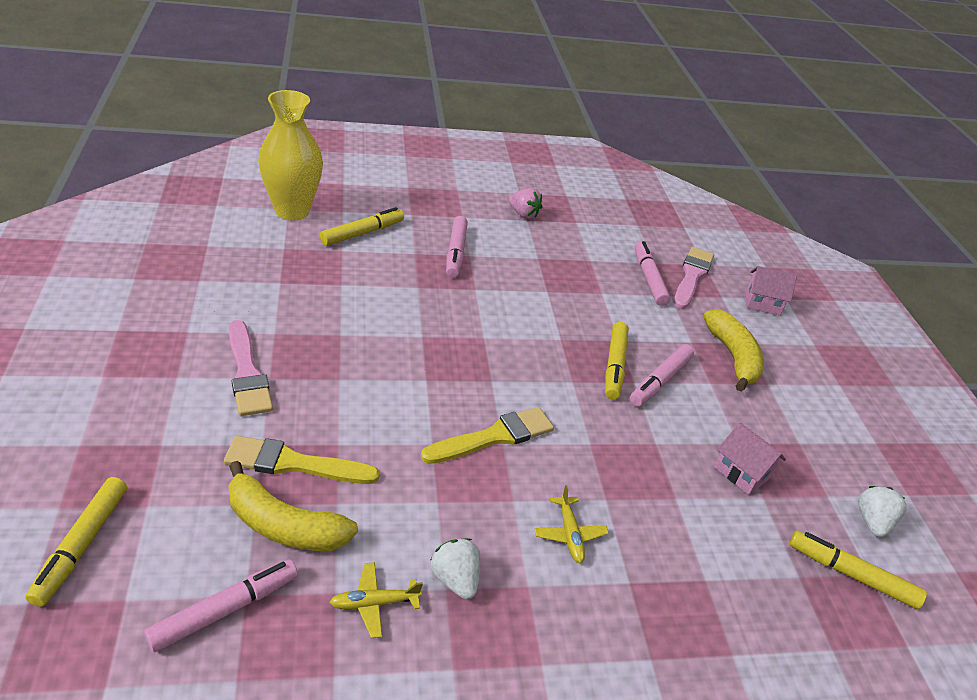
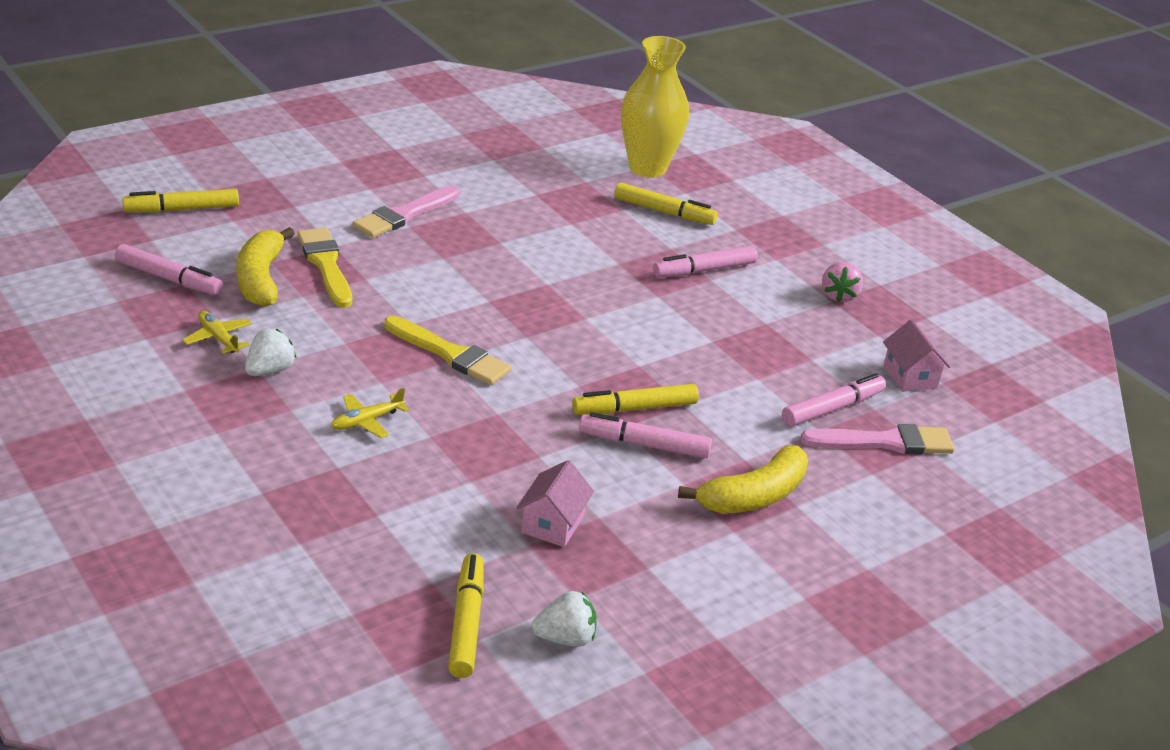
camera: 65 degrees right, 5 degrees down
pink house [746,266,797,316] -> pink house moved to [883,320,950,392]

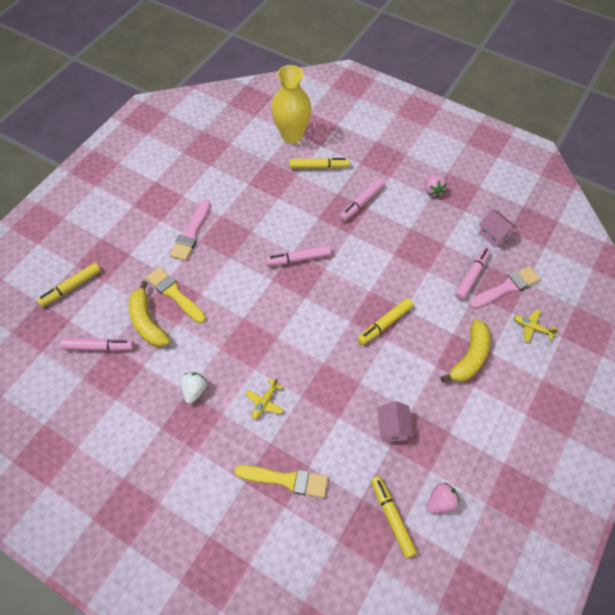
camera: 20 degrees left, 25 degrees up
yellow plane [183,311,252,354] -> yellow plane moved to [513,309,559,342]
yellow brush [384,316,512,385] -> yellow brush moved to [234,465,328,498]
white strawberry [531,591,597,647] -> pink strawberry [426,482,459,513]
pink marker [579,412,712,458] -> pink marker moved to [266,245,331,266]

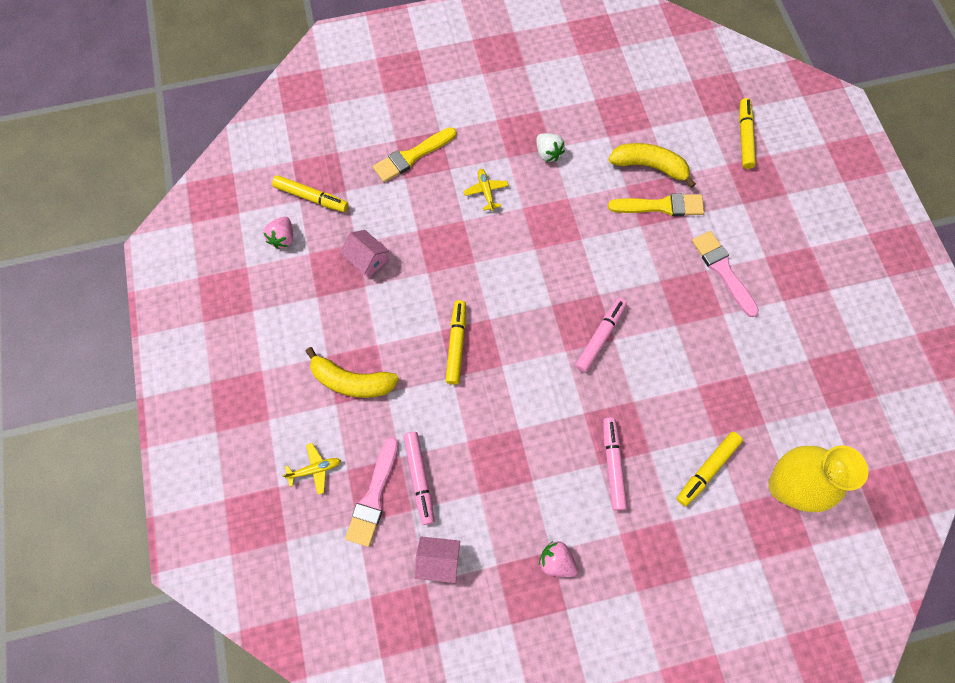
camera: 135 degrees right, 10 degrees up
pink marker [60,338,134,351] -> none
yellow banana [441,319,490,382] -> yellow banana turned 60 degrees counterclockwise [305,347,399,398]

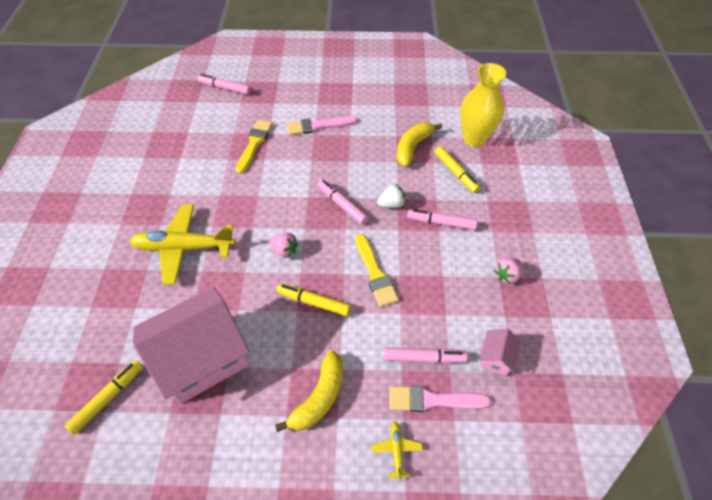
camera: 75 degrees left, 15 degrees down
pink strawberry [263,217,293,249] -> pink strawberry moved to [269,233,298,258]
pink house [340,230,389,278] -> pink house [132,287,250,404], size x2.41
pink brush [345,437,398,547] -> pink brush turned 150 degrees clockwise [389,386,491,412]
yellow brush [373,127,456,182] -> yellow brush moved to [356,234,399,307]
yellow plane [464,169,509,211] -> yellow plane [130,204,235,284], size x2.36
white strawberry [536,133,565,162] -> white strawberry moved to [377,184,405,208]
yellow banana [608,143,696,188] -> yellow banana moved to [397,123,442,167]
yellow marker [739,98,756,169] -> pink marker [197,74,251,95]

